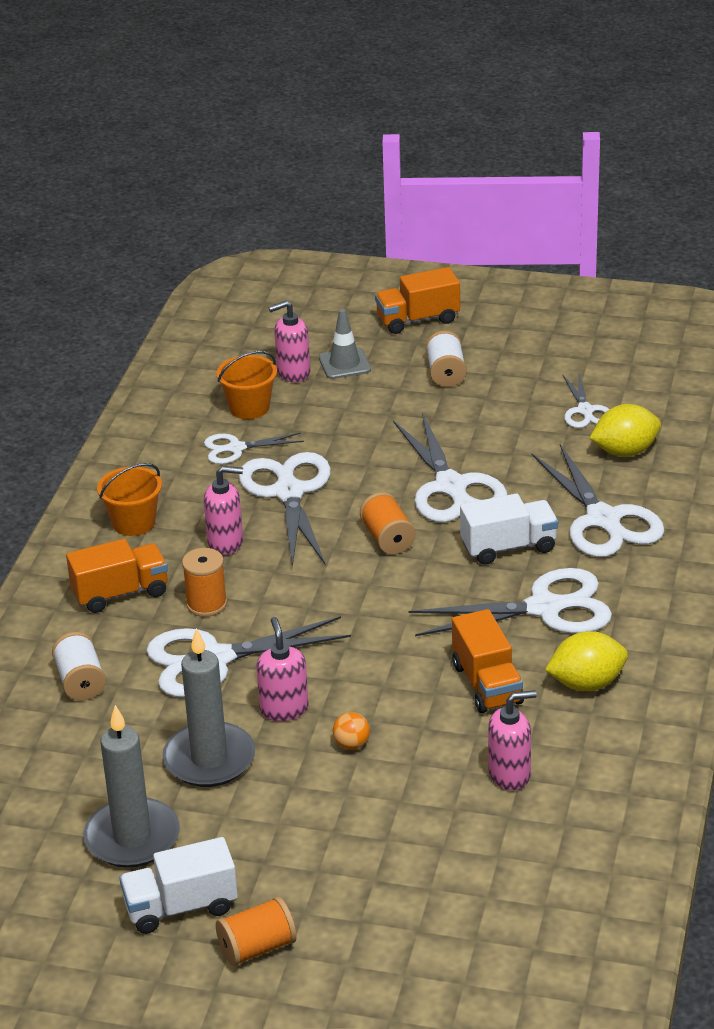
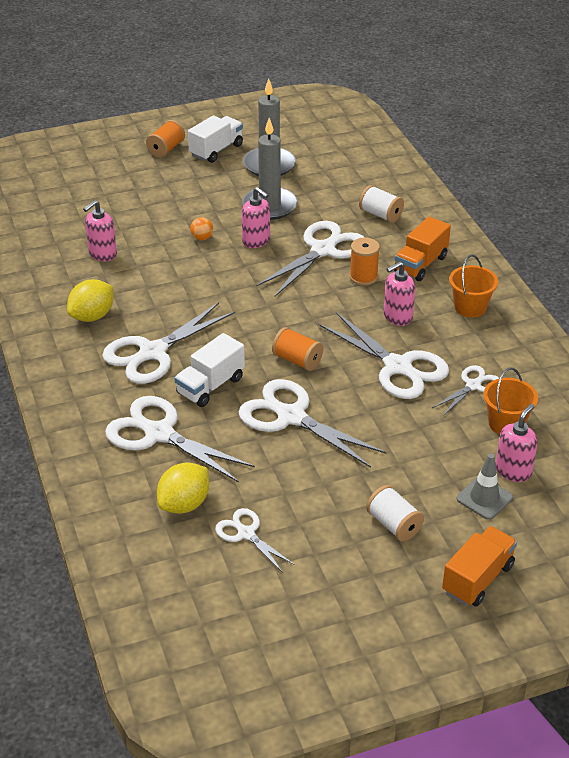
camera: 145 degrees right, 5 degrees up
orange truck [452,609,524,713] -> none

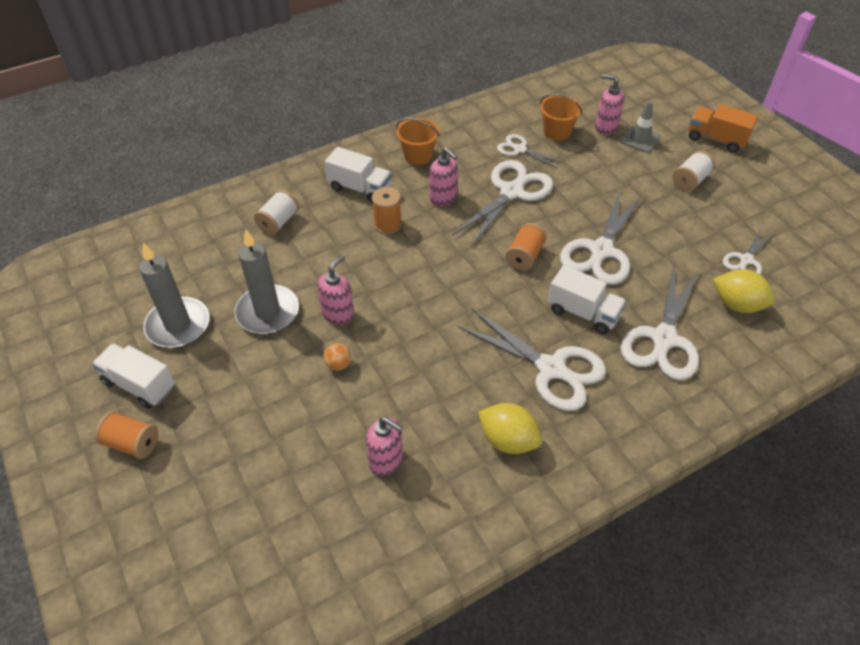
camera: 100 degrees left, 10 degrees up
white scissors [256,221,364,296] -> none
orange truck [394,216,451,281] -> white truck [325,147,392,203]

